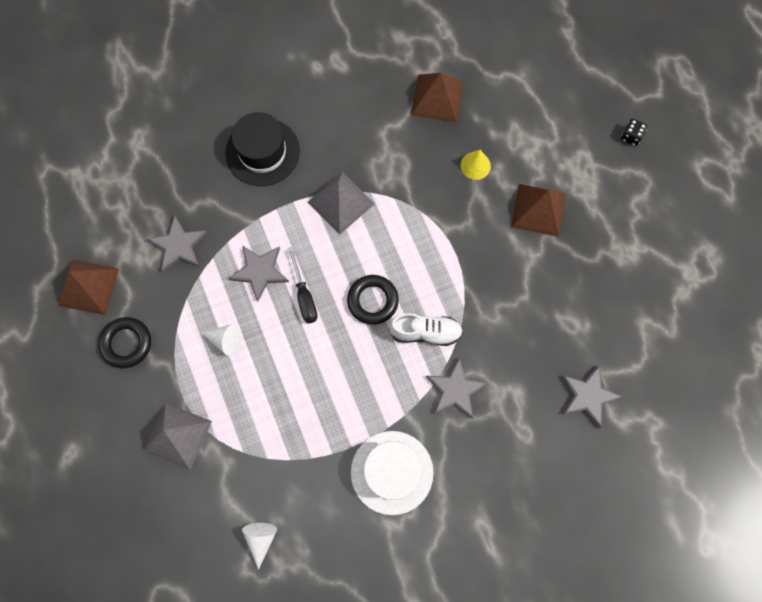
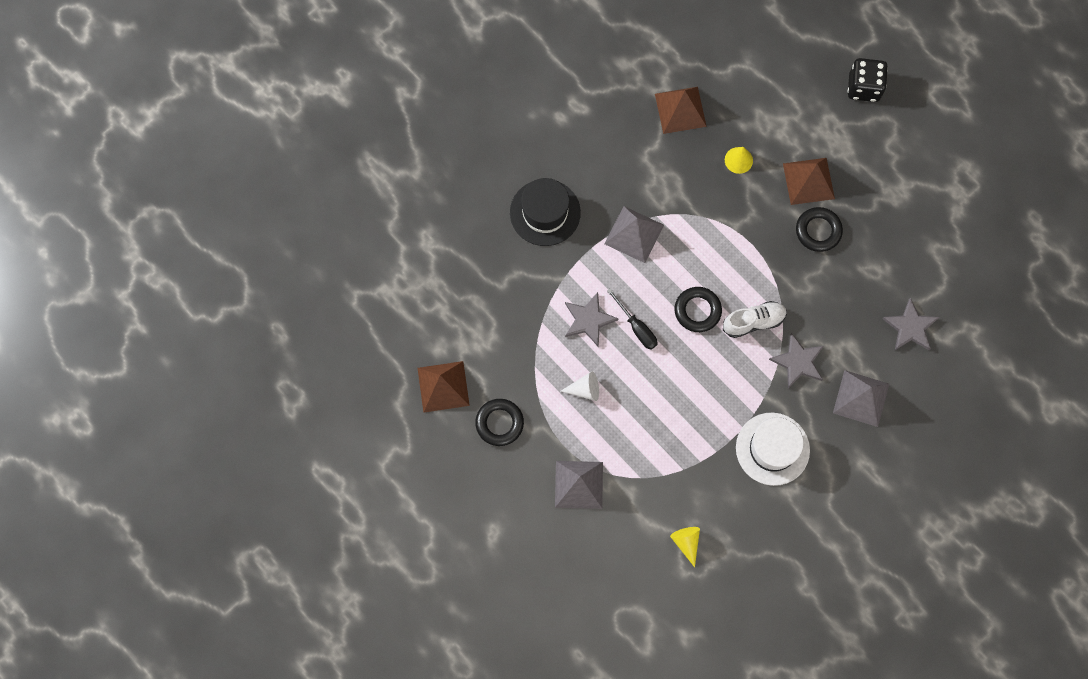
camera: 20 degrees left, 0 degrees up
grey star [147,215,207,272] -> none
white cone [242,523,277,570] -> yellow cone [670,527,700,567]
black dice [621,119,647,146] -> black dice [848,58,888,102], size x1.91
none -> black ring [796,207,843,252]
none -> grey pyramid [833,370,889,427]

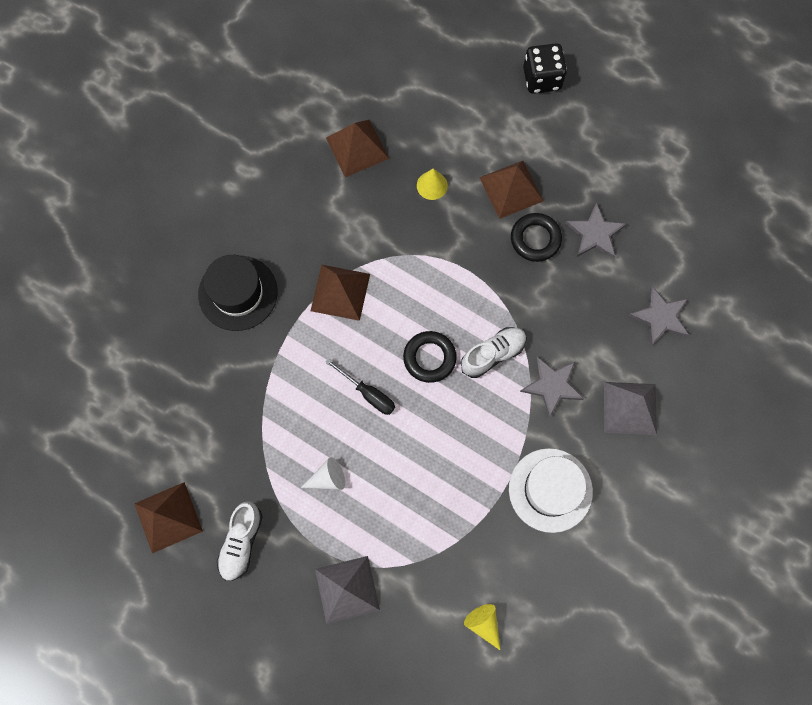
camera: 15 degrees left, 0 degrees up
black ring [475,399,524,446] -> white shoe [217,501,263,581]
grey star [565,292,619,346] -> grey star moved to [565,202,626,258]
grey pyramid [604,206,664,263] -> brown pyramid [311,265,370,321]

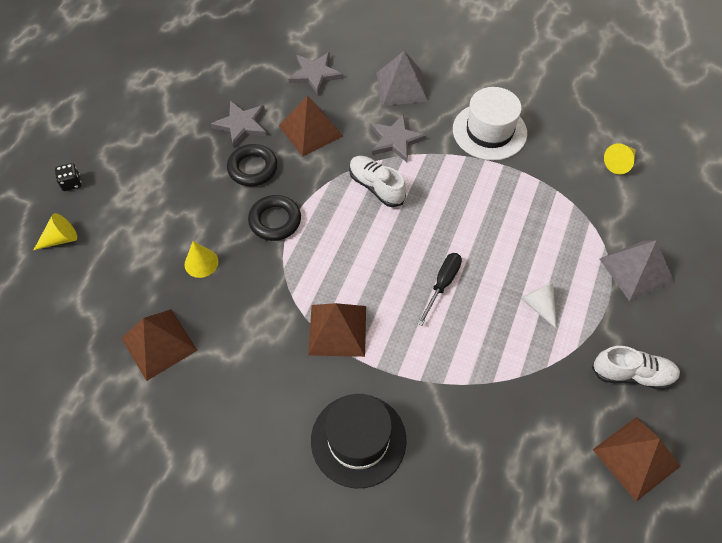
camera: 100 degrees left, 15 degrees down
black ring [403,331,457,383] -> black ring moved to [248,195,301,241]
brown pyramid [479,161,543,219] -> brown pyramid moved to [279,96,343,157]
black dice [523,43,567,94] -> black dice [55,163,81,191], size x0.52
none -> yellow cone [34,213,77,250]

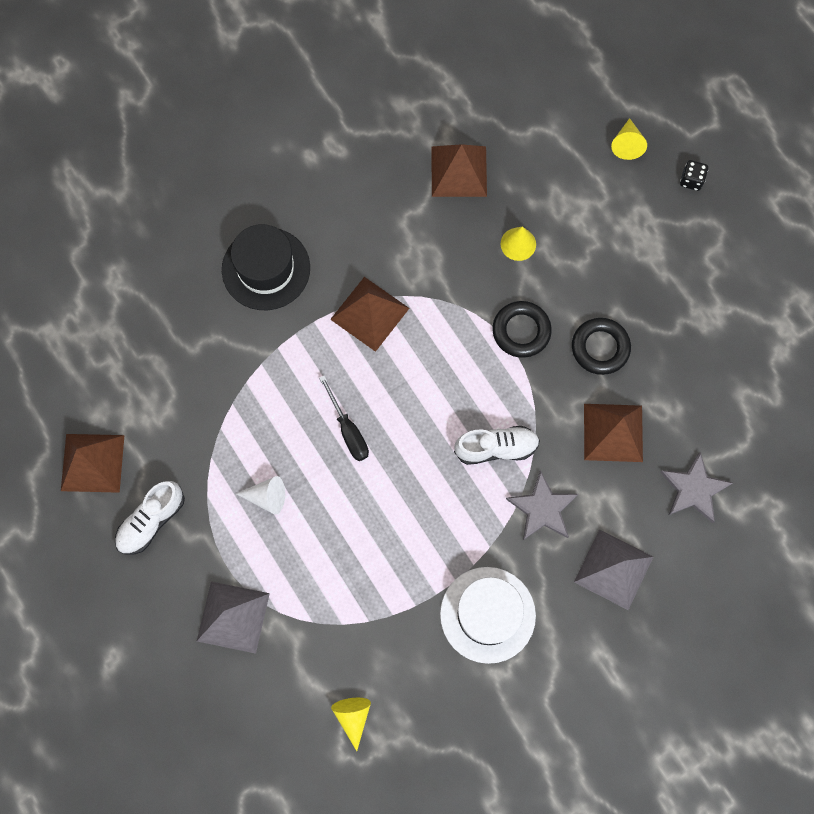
camera: 125 degrees right, 15 degrees up
grey star [211,101,267,148] -> none

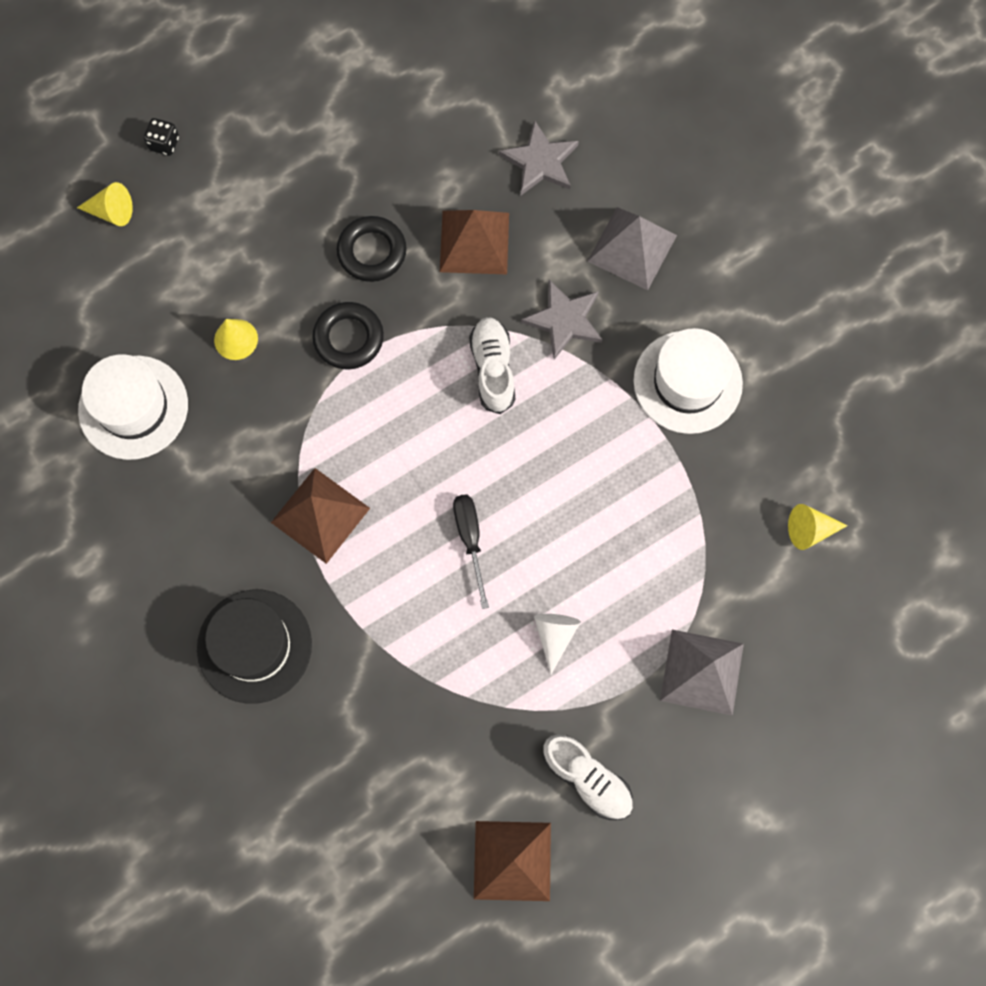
camera: 90 degrees left, 0 degrees up
black screwdriver [319,376,369,461] -> black screwdriver turned 75 degrees counterclockwise [453,495,489,609]
brown pyramid [431,144,487,197] -> white hat [78,354,188,460]

